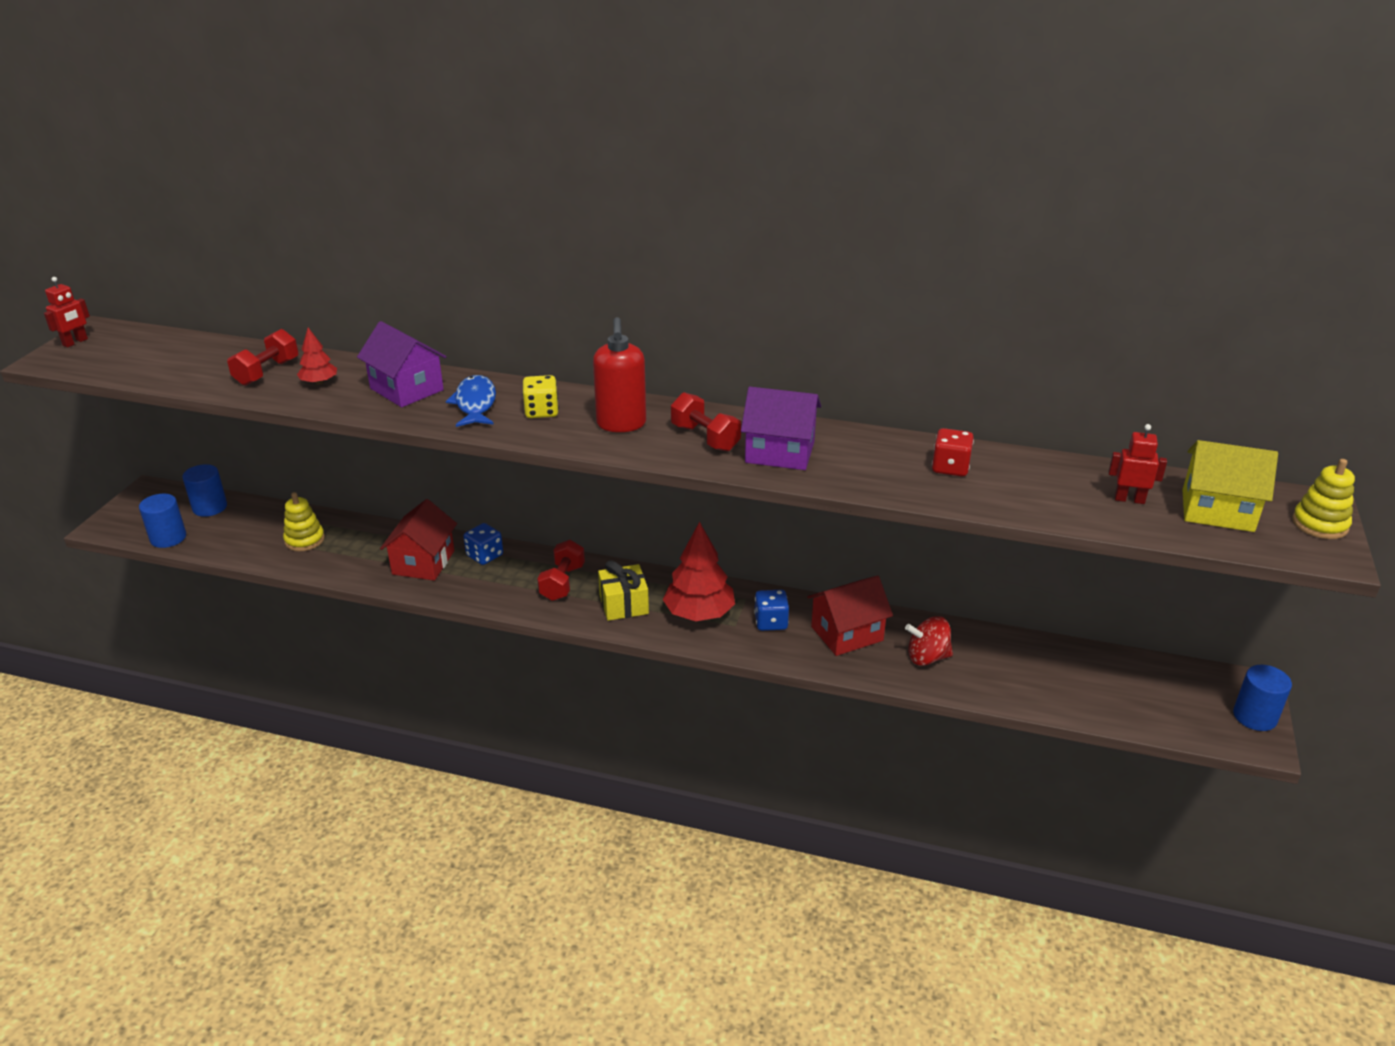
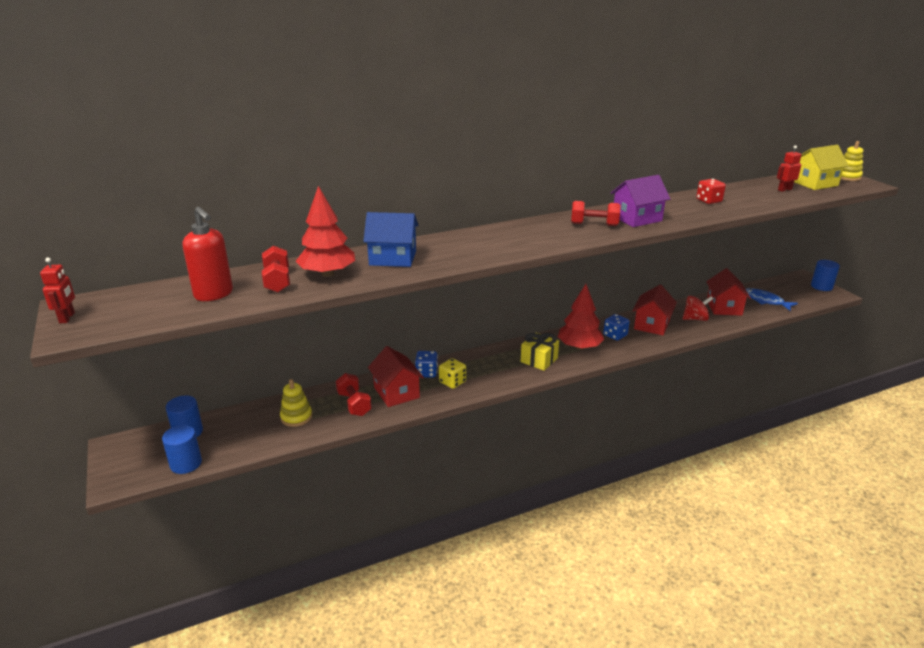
camera: 40 degrees left, 5 degrees down
red tree [297,328,337,385] -> red tree [296,186,355,277], size x1.90
purple house [357,321,446,407] -> blue house [363,212,418,267]
blue fish [446,375,496,427] -> blue fish moved to [746,288,798,311]
yellow dice [522,375,559,418] -> yellow dice moved to [439,358,466,389]
red dumbbell [537,540,585,601] -> red dumbbell moved to [336,373,372,416]
red soap dispenser [593,317,646,432] -> red soap dispenser moved to [183,207,233,301]
red spinning top [905,616,953,666] -> red spinning top turned 150 degrees counterclockwise [683,296,713,321]
none -> red house [706,268,751,316]

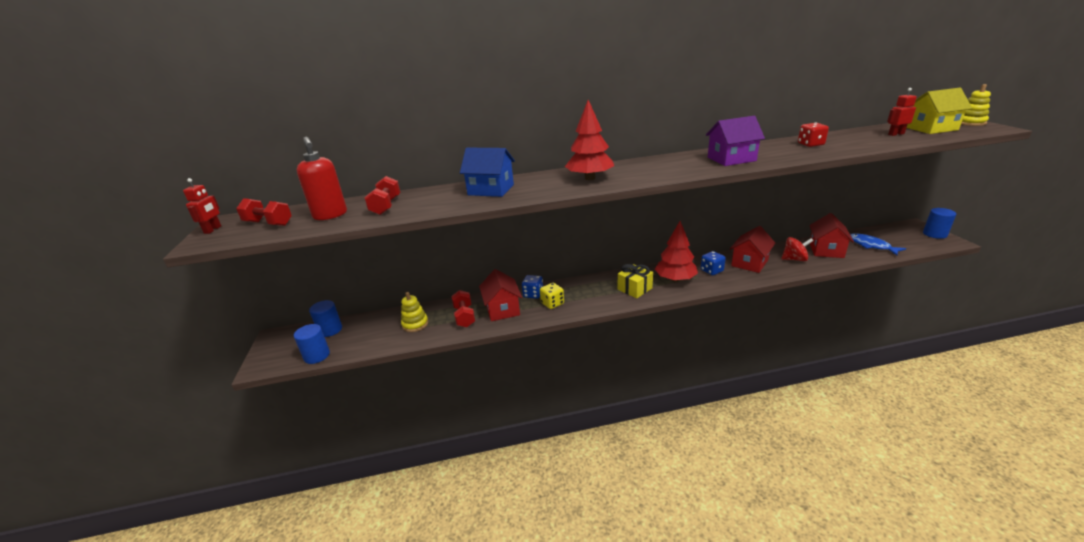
camera: 15 degrees right, 0 degrees up
red tree [296,186,355,277] -> red tree moved to [565,100,614,180]
red dumbbell [571,201,620,226] -> red dumbbell moved to [236,198,292,226]

